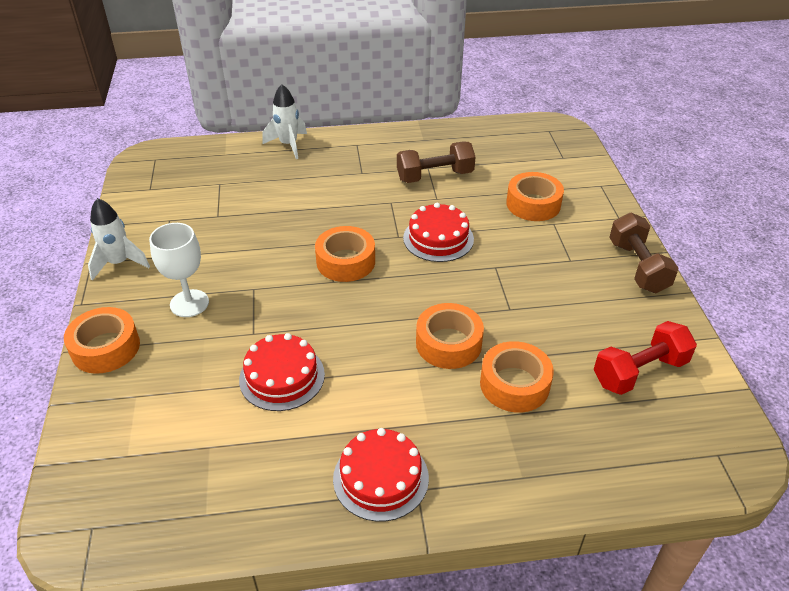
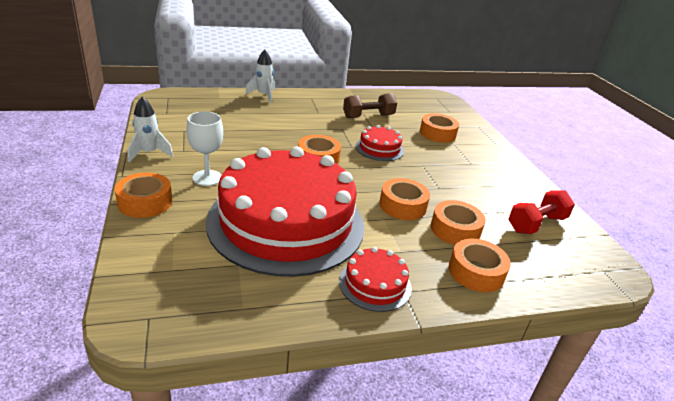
camera: 10 degrees left, 10 degrees down
red cake [239,333,325,411] -> red cake [206,146,364,277], size x2.44
brown dumbbell [609,213,679,293] -> none
none -> orange tape [449,239,511,292]

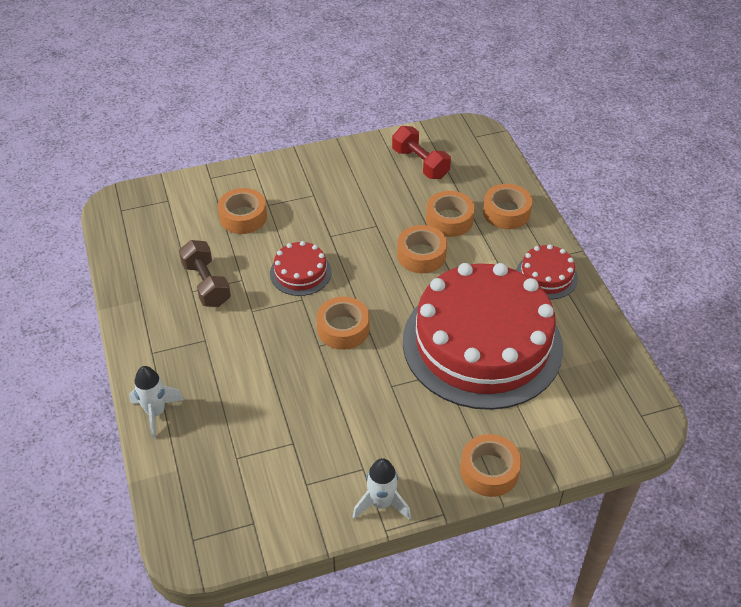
camera: 90 degrees left, 15 degrees up
white goblet [186,111,223,186] -> none

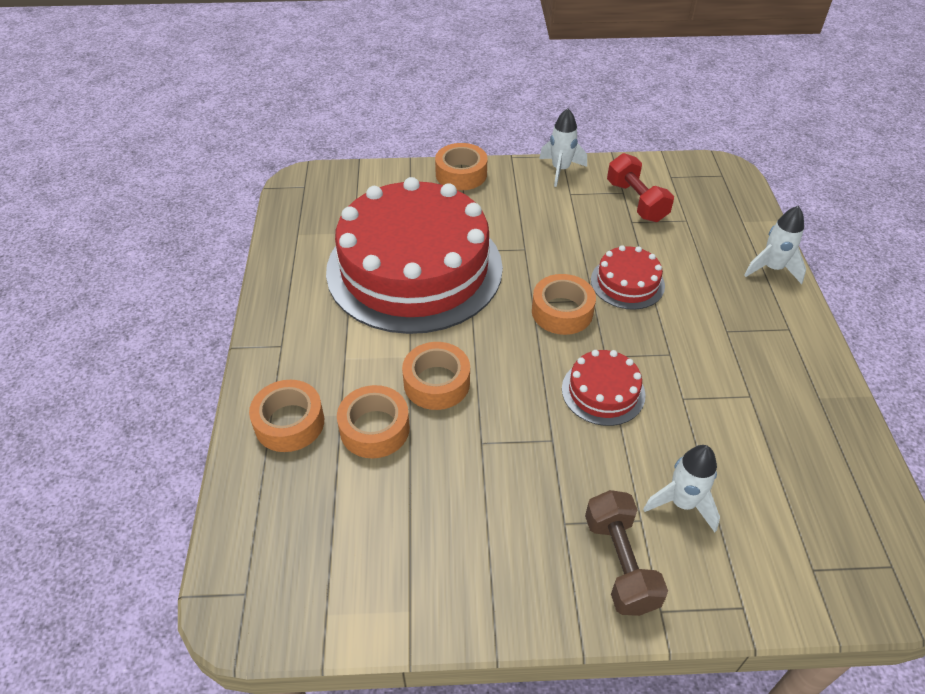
camera: 165 degrees left, 0 degrees up
brown dumbbell [179,240,231,307] -> brown dumbbell moved to [585,490,668,616]
orange tape [218,188,267,234] -> white rocket [643,445,720,532]
red dumbbell [392,126,451,179] -> red dumbbell moved to [607,153,674,222]
red cake [516,244,578,299] -> red cake moved to [591,245,665,310]

